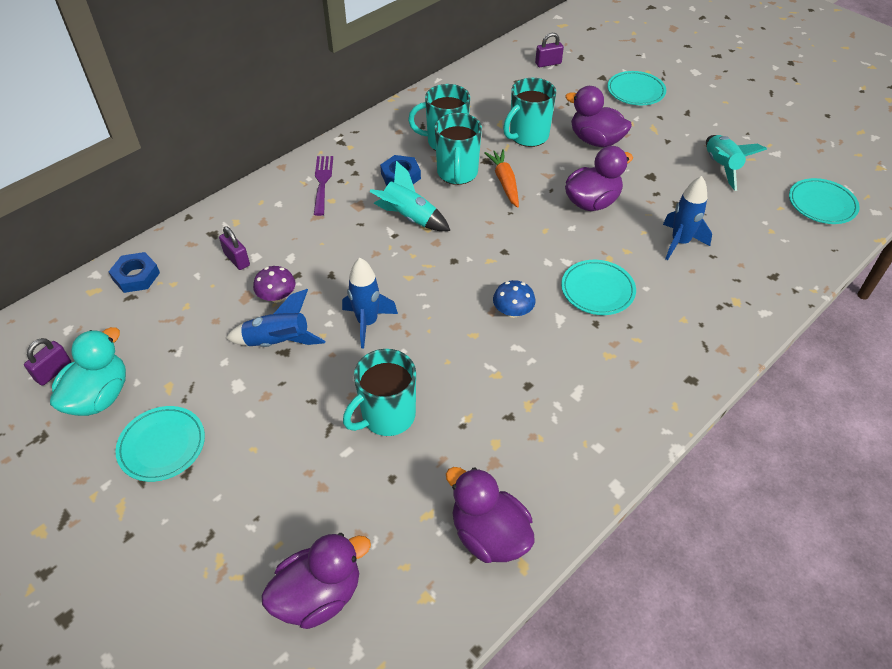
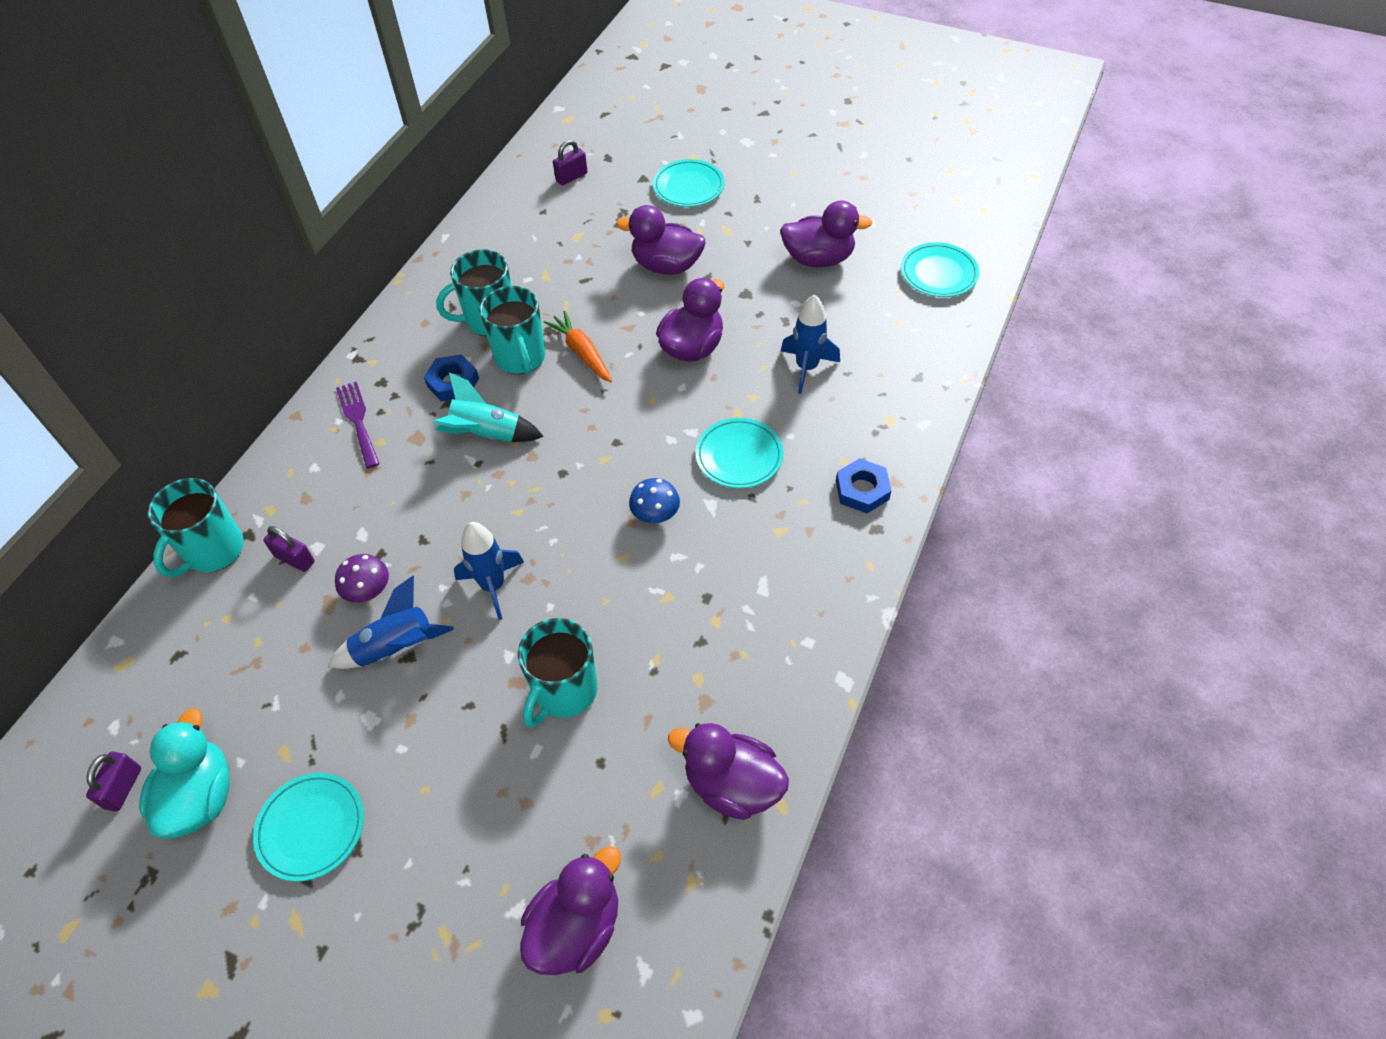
camera: 20 degrees left, 5 degrees up
blue nut [109,252,160,293] -> blue nut moved to [836,458,891,513]
turquoise mug [503,78,556,147] -> turquoise mug moved to [147,478,244,577]
turquoise rocket [706,135,767,191] -> purple duck [780,200,873,267]

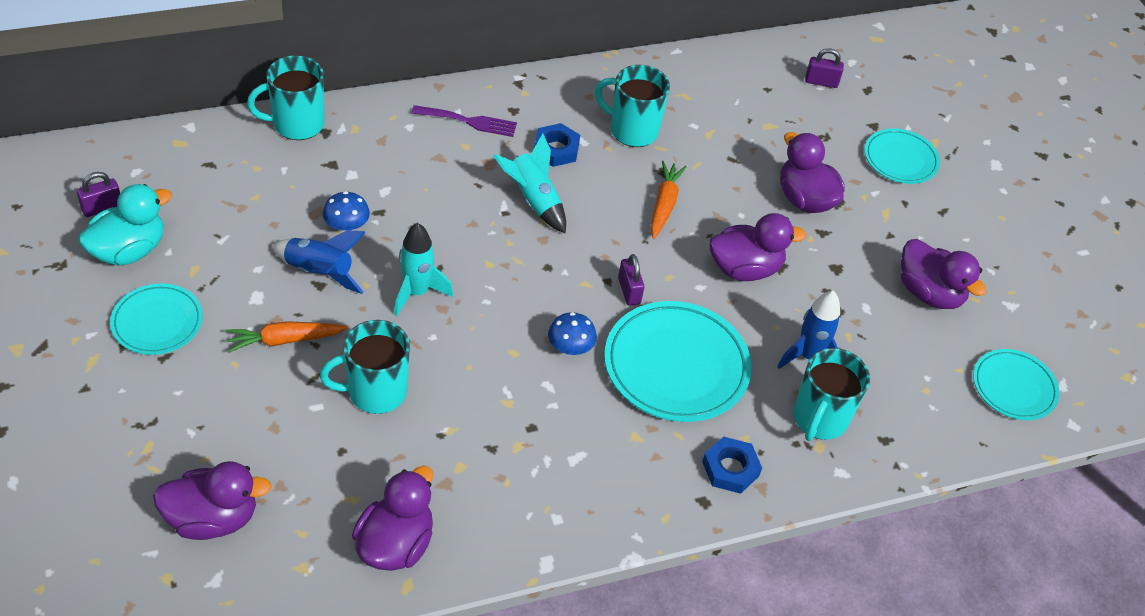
camera: 40 degrees right, 5 degrees down
purple padlock [263,526,315,572] -> purple padlock moved to [618,254,644,306]
purple mushroom [335,554,389,603] -> blue mushroom [323,191,370,232]
purple fork [336,382,380,469] -> purple fork turned 75 degrees clockwise [411,105,517,137]
blue rocket [454,522,524,620] -> turquoise rocket [394,223,453,316]
turquoise mug [479,286,546,375] -> turquoise mug moved to [793,348,870,441]
purple duck [668,723,789,820] -> purple duck turned 45 degrees clockwise [352,466,434,571]
turquoise plate [696,418,783,488] -> turquoise plate [604,301,752,422], size x1.68
none -> orange carrot [226,321,348,353]

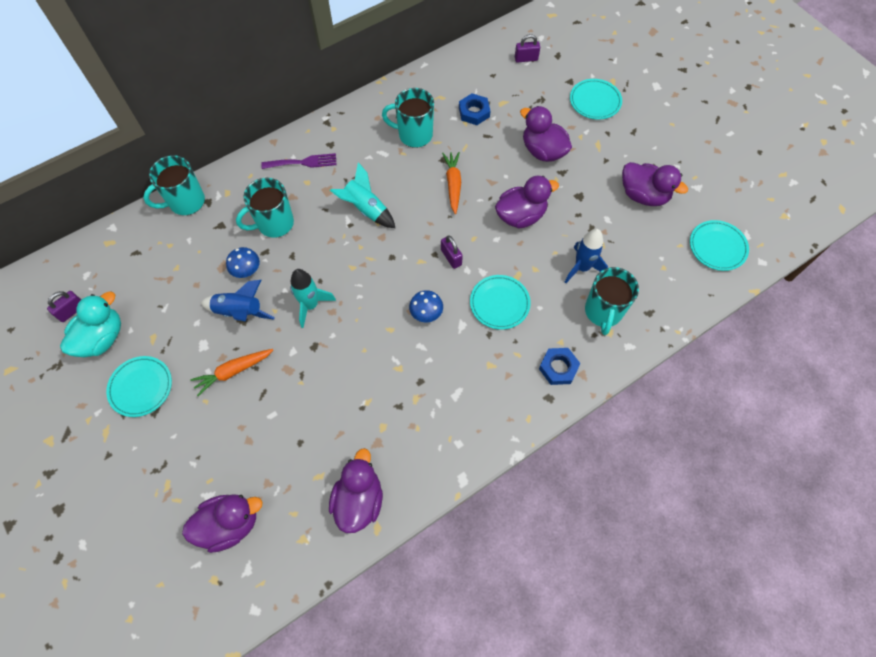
camera: 10 degrees left, 15 degrees up
turquoise mug [320,320,410,414] -> turquoise mug moved to [236,178,294,238]
blue nut [534,123,580,167] -> blue nut moved to [459,93,490,125]
turquoise plate [604,301,752,422] -> turquoise plate [470,275,531,330], size x0.59

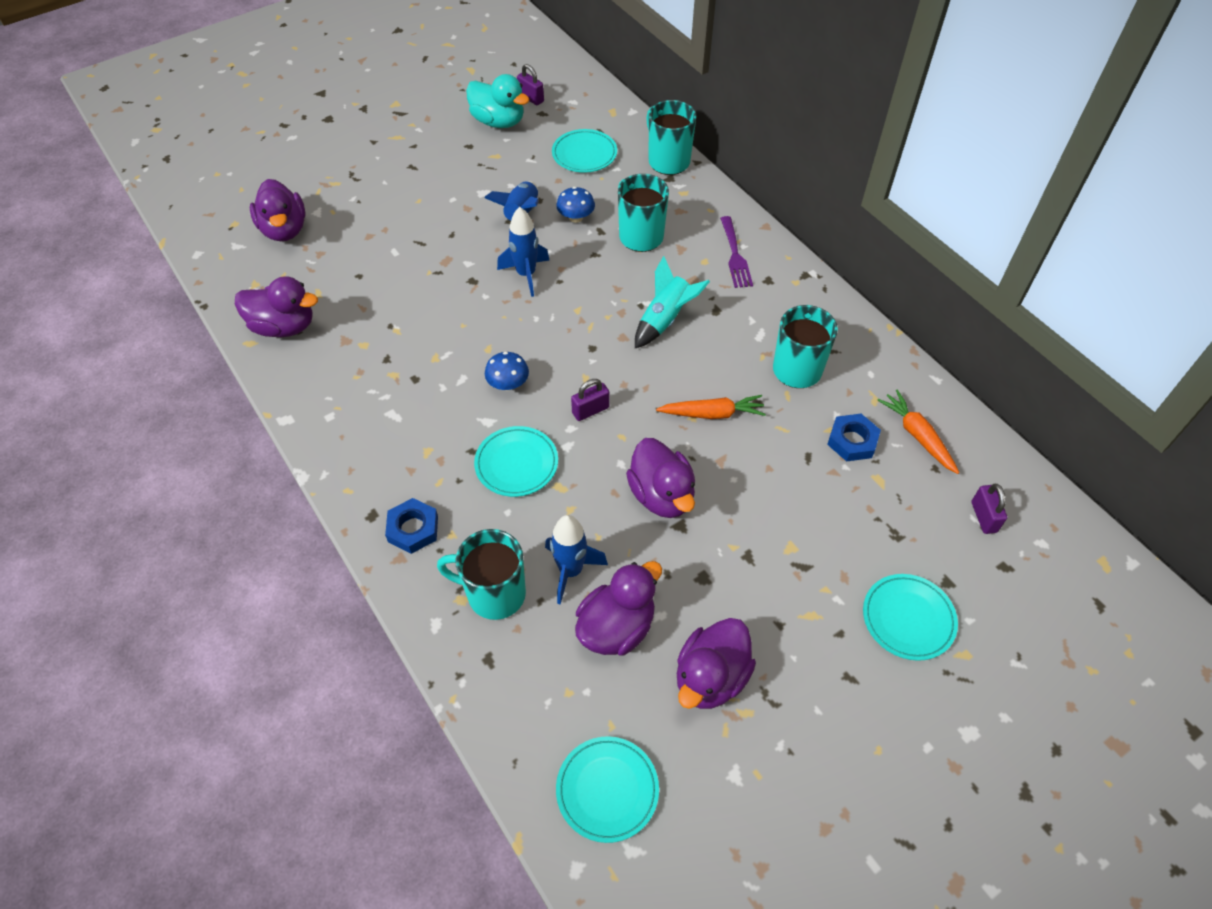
camera: 90 degrees right, 10 degrees down
turquoise plate [106,356,172,417] -> turquoise plate moved to [552,129,617,173]
orange carrot [190,349,273,396] -> orange carrot moved to [877,389,959,474]
turquoise rocket [290,269,336,328] -> blue rocket [497,207,549,297]
purple duck [520,106,572,162] -> purple duck moved to [575,561,662,656]

